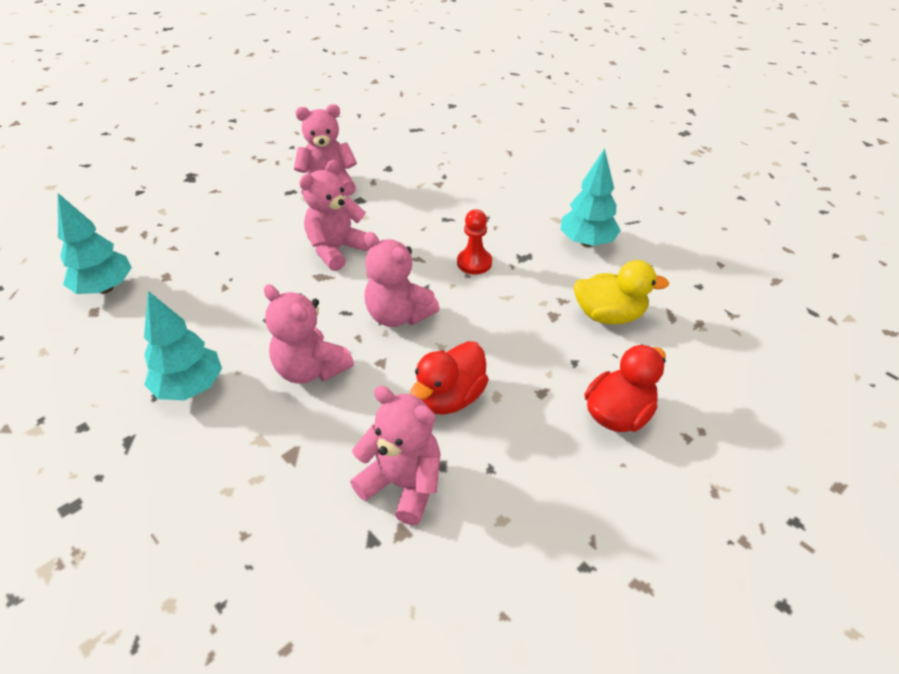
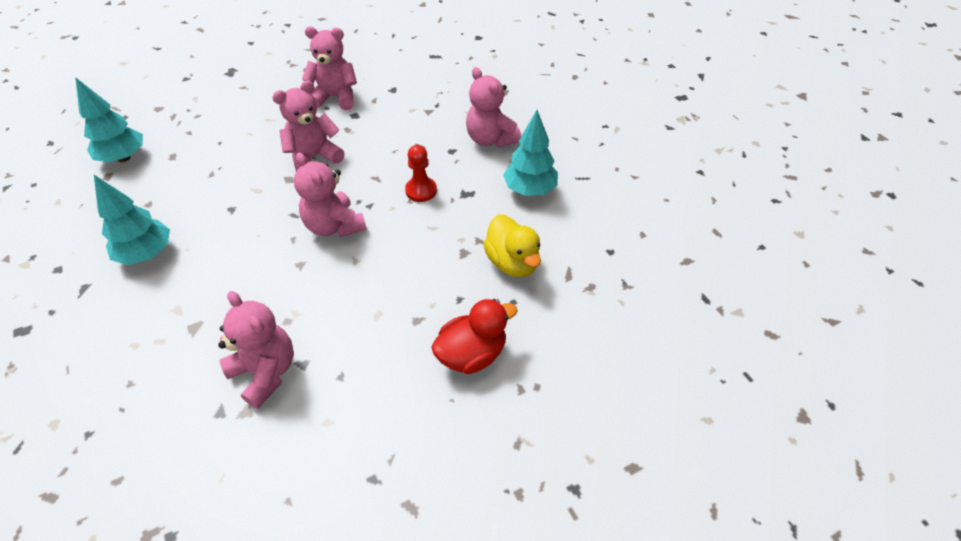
camera: 15 degrees right, 5 degrees up
pink teddy bear [264,284,354,384] -> pink teddy bear moved to [466,67,521,148]
red duck [411,341,489,415] -> none
yellow duck [573,260,669,324] -> yellow duck turned 45 degrees clockwise [483,214,541,277]

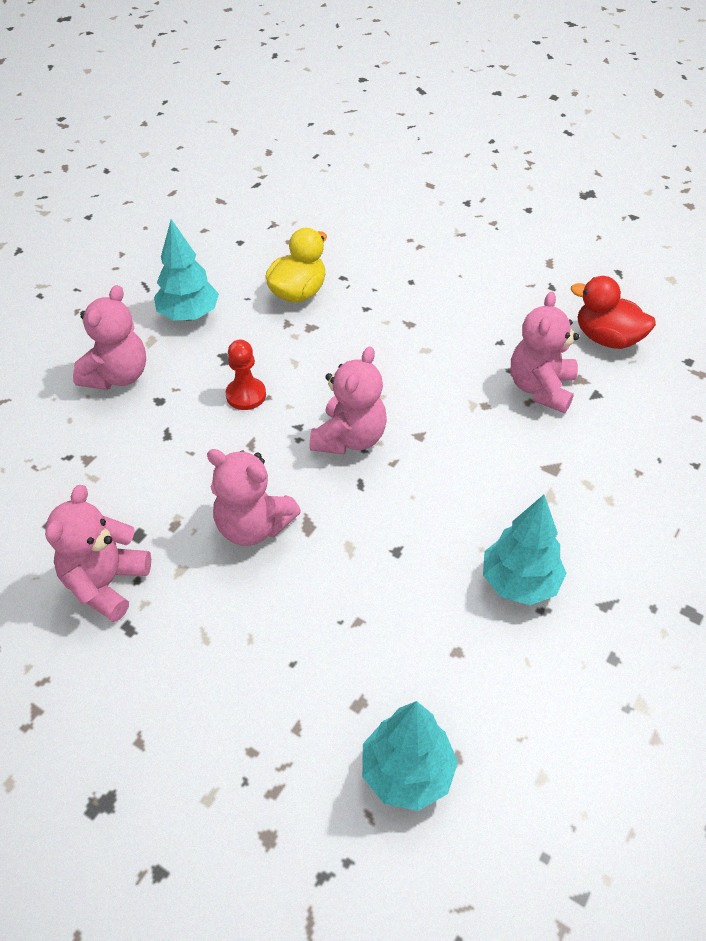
camera: 120 degrees left, 0 degrees up
pink teddy bear [302,27,357,110] -> pink teddy bear turned 45 degrees clockwise [45,485,151,622]
red duck [432,299,518,374] -> red duck moved to [571,276,656,349]

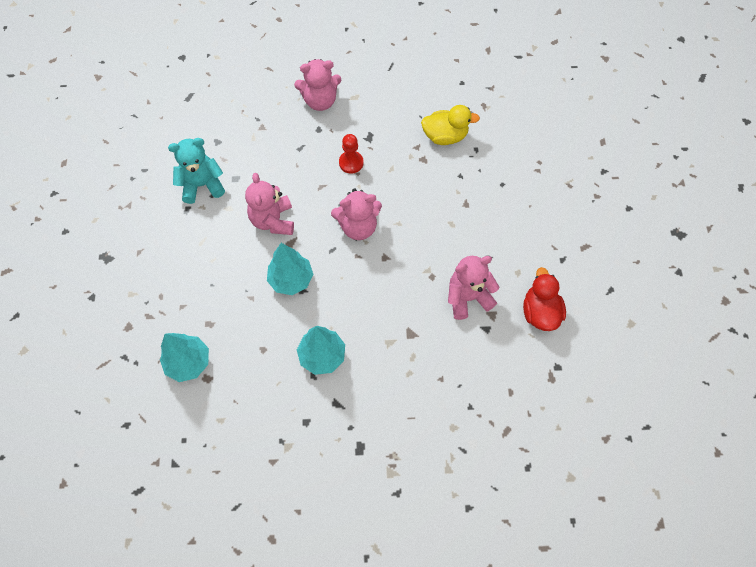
camera: 55 degrees right, 15 degrees up
pink teddy bear [45,485,151,622] -> turquoise teddy bear [168,138,225,204]
turquoise tree [154,219,219,321] -> turquoise tree moved to [267,243,313,295]

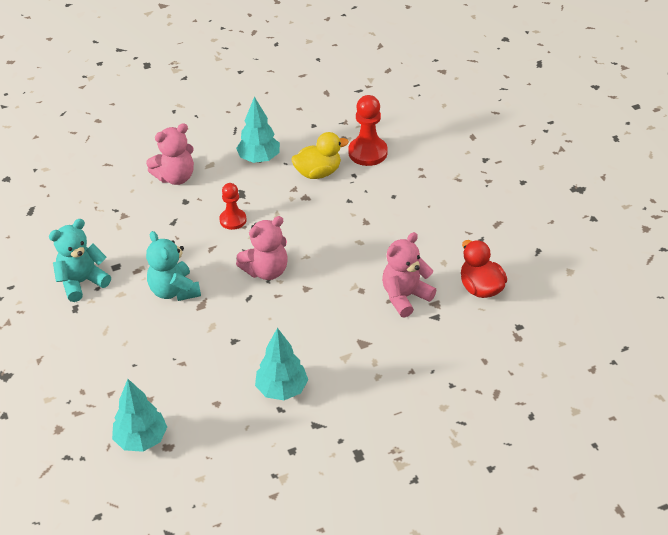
camera: 20 degrees left, 20 degrees down
pink teddy bear [245,173,294,235] -> turquoise teddy bear [146,231,201,301]
turquoise tree [267,243,313,295] -> turquoise tree moved to [236,97,280,163]
none -> red pawn [348,95,388,166]

